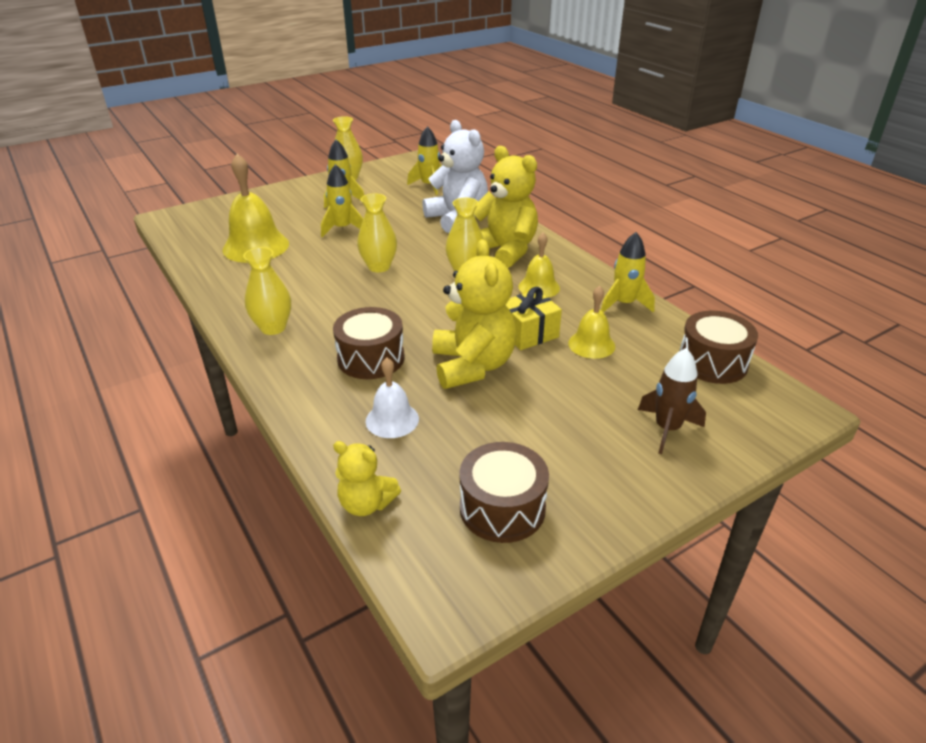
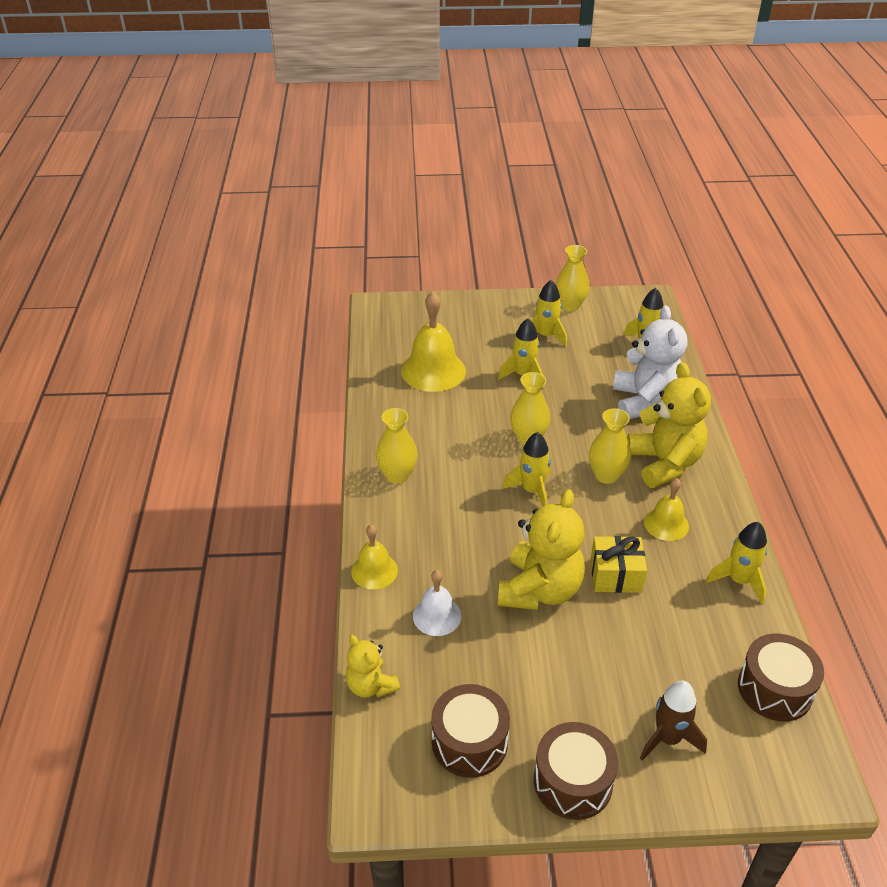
camera: 30 degrees right, 5 degrees up
brown drum [333,307,405,379] -> brown drum moved to [534,722,618,820]
yellow bell [568,286,615,359] -> yellow bell moved to [351,525,398,589]
none -> yellow rocket [502,432,551,507]

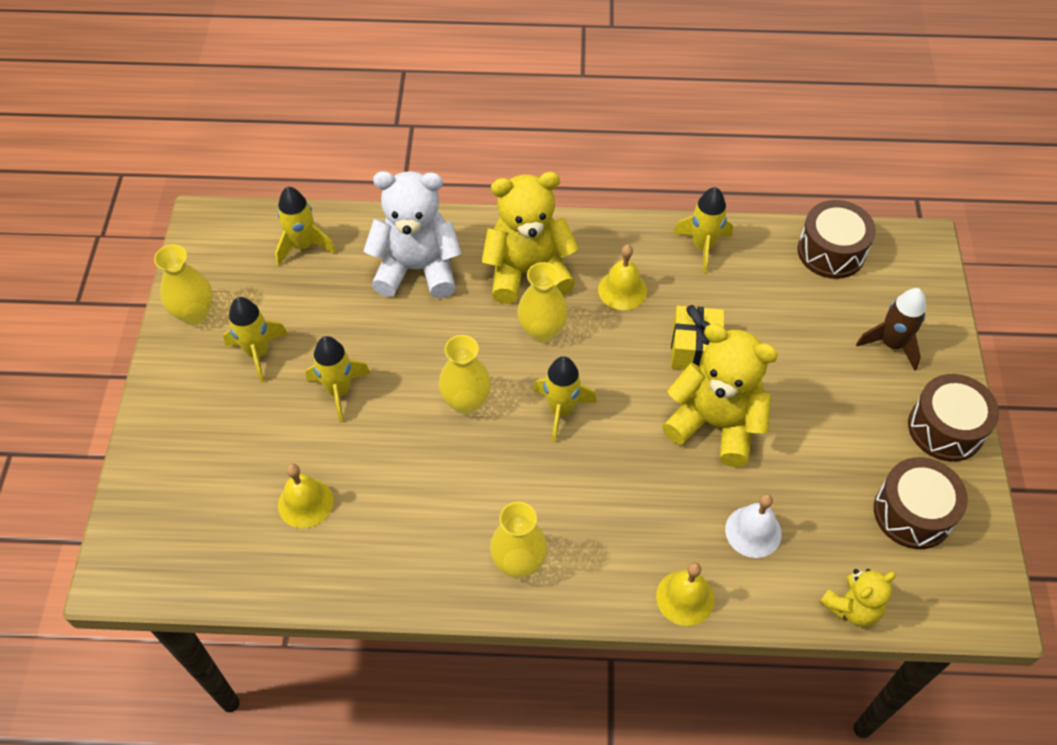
camera: 85 degrees left, 15 degrees up
yellow bell [401,291,466,392] -> yellow bell [278,464,333,528], size x0.58

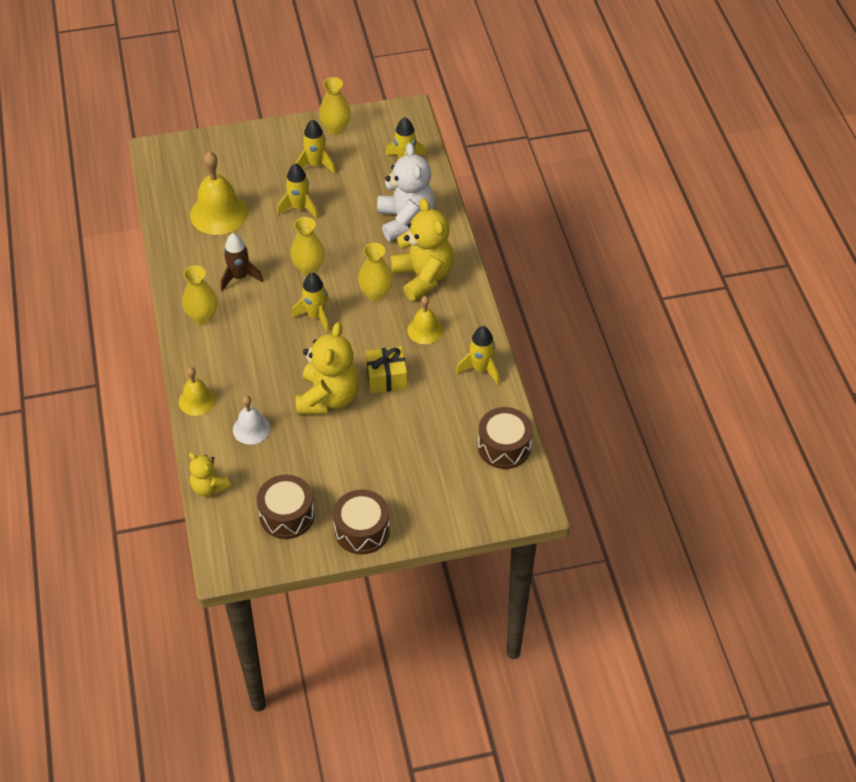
camera: 75 degrees right, 5 degrees down
yellow bell [278,464,333,528] -> yellow bell [190,152,248,235], size x1.73
brown rocket [856,288,926,371] -> brown rocket moved to [221,233,263,291]

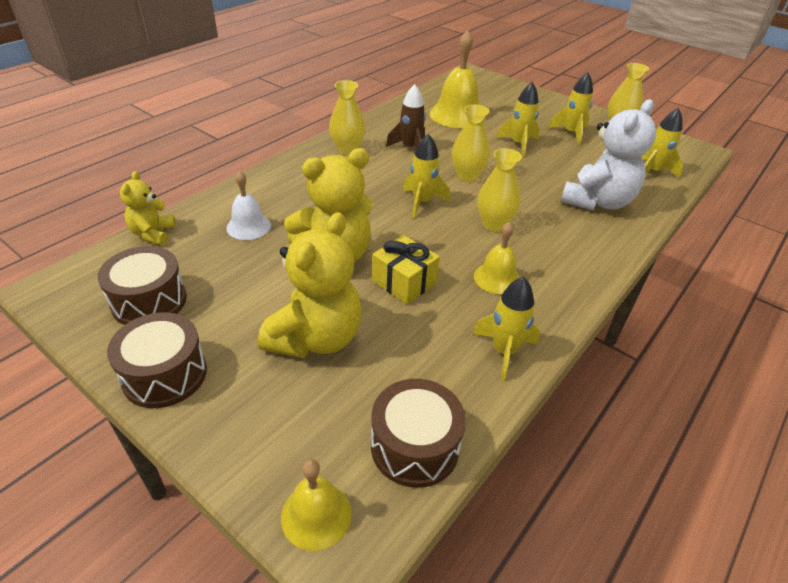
camera: 50 degrees right, 10 degrees down
yellow bell [179,367,216,416] -> yellow bell moved to [281,459,352,551]
yellow teddy bear [390,198,453,301] -> yellow teddy bear moved to [258,212,362,358]

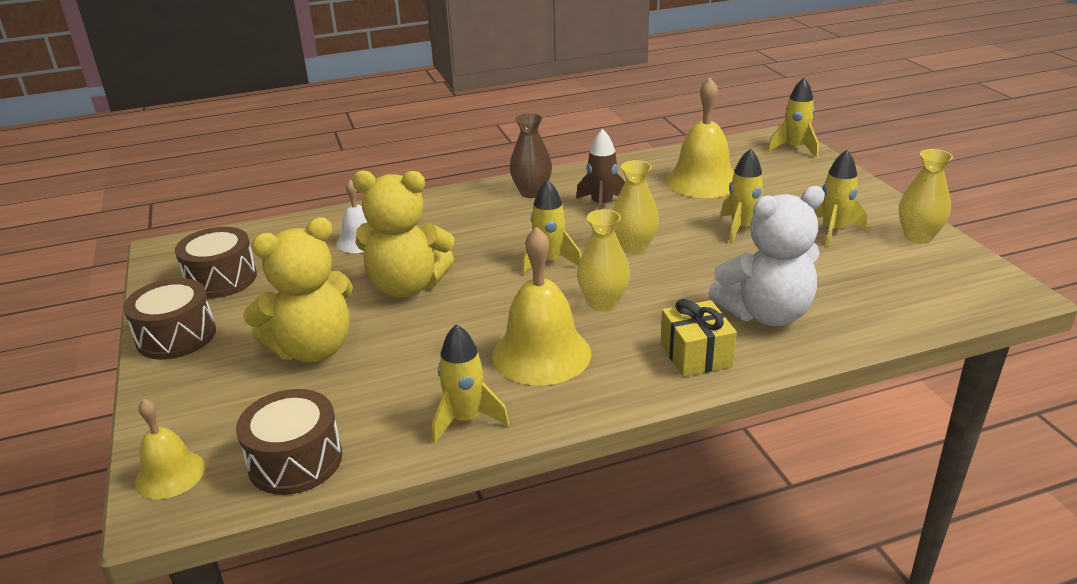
camera: 35 degrees right, 10 degrees down
yellow teddy bear [120,171,176,245] -> none
yellow vase [329,80,365,155] -> brown vase [510,113,552,198]
yellow gift [372,235,440,304] -> yellow gift moved to [661,299,737,377]
yellow bell [474,222,520,294] -> yellow bell [492,226,591,385], size x1.73
yellow rocket [641,108,683,178] -> yellow rocket moved to [767,78,819,158]

